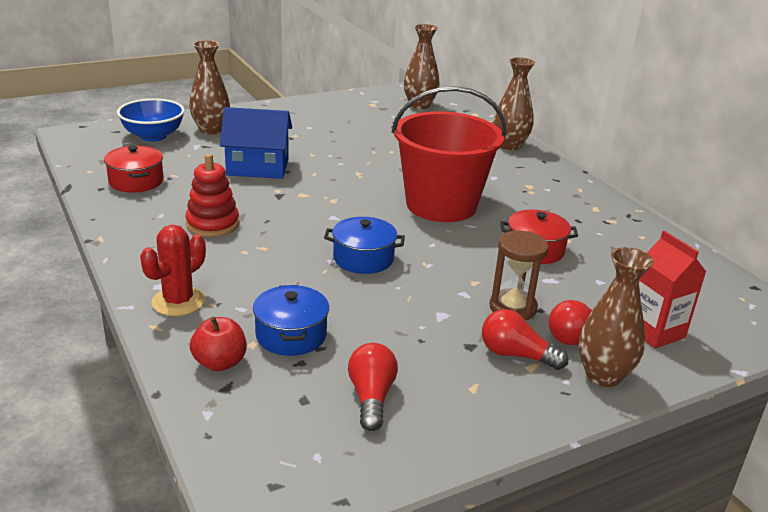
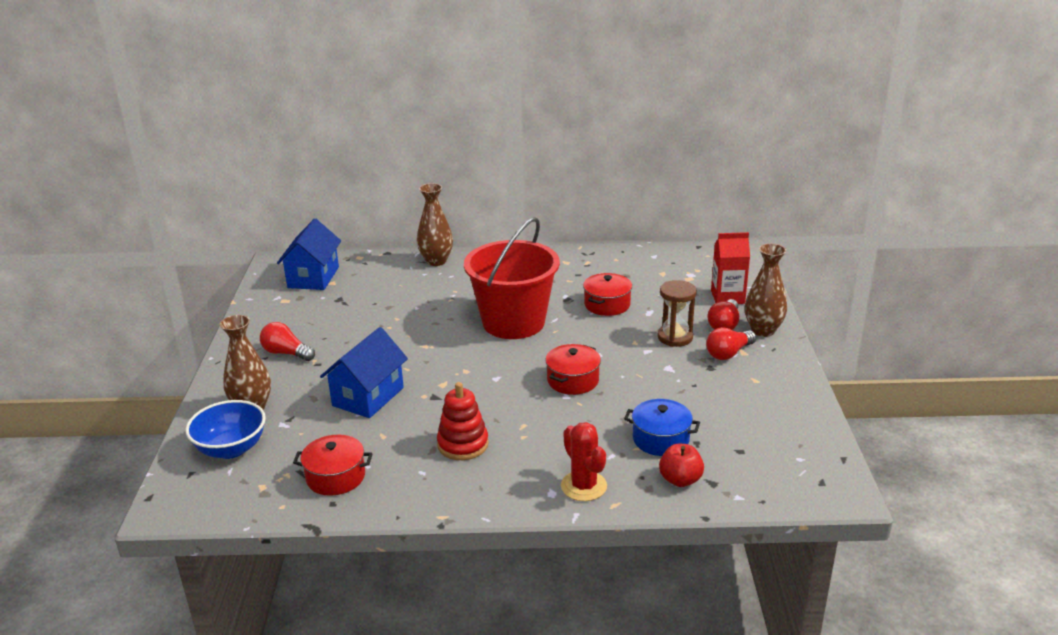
camera: 60 degrees left, 0 degrees up
blue pot [324,217,405,274] -> red pot [545,344,601,395]
red light bulb [348,343,398,431] -> red light bulb moved to [260,322,315,361]
brown vase [404,24,440,109] -> blue house [277,218,341,290]

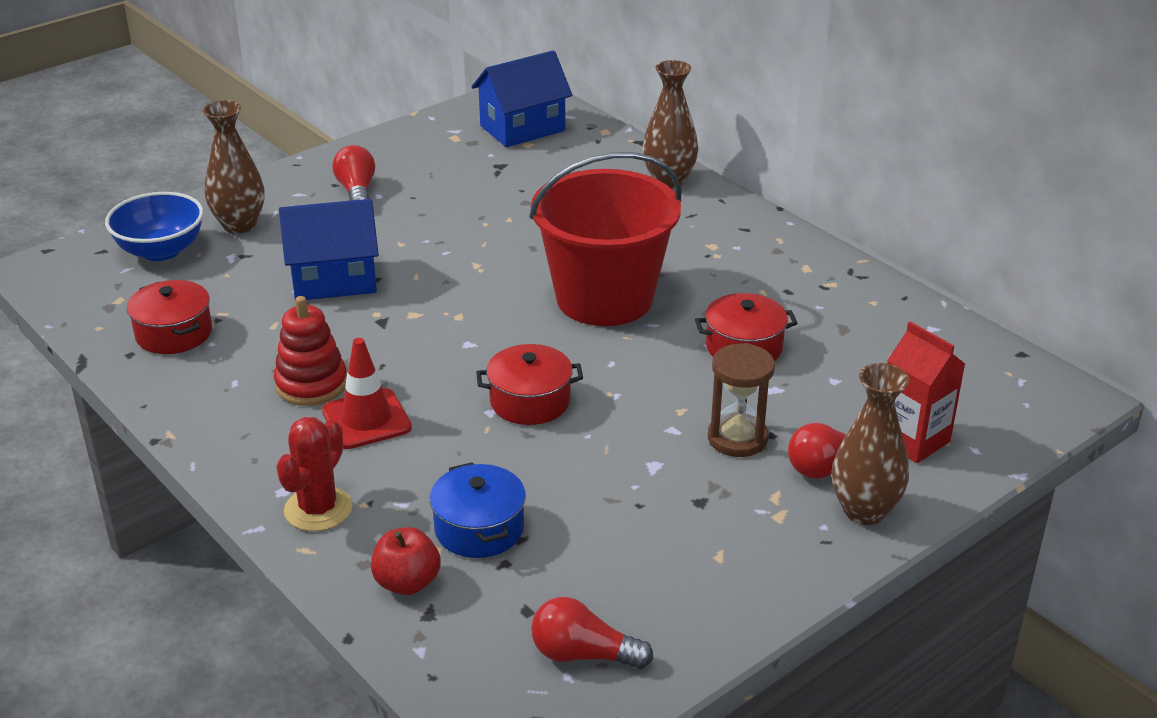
camera: 50 degrees right, 5 degrees up
red light bulb [706,327,756,360] -> red light bulb moved to [531,597,654,669]
none -> red traffic cone [322,338,412,449]

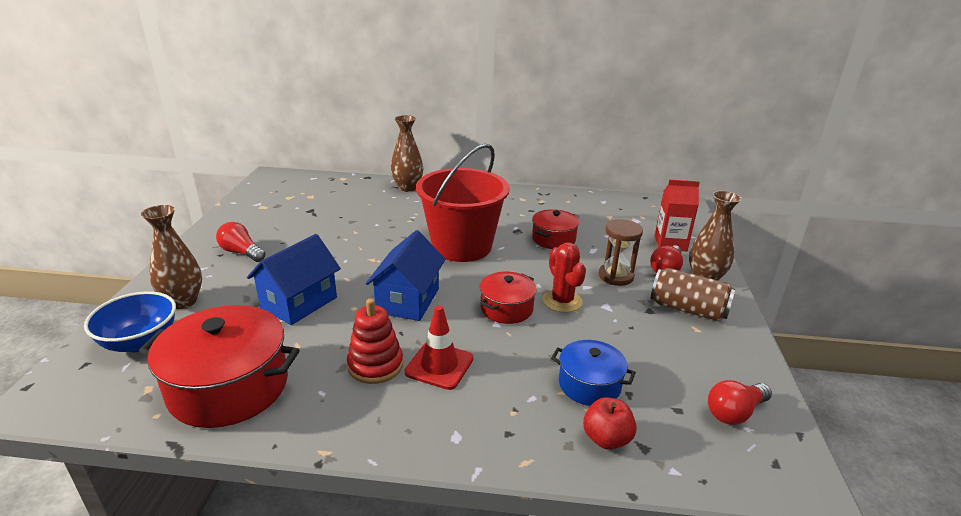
camera: 45 degrees left, 5 degrees down
red pot [127,280,212,354] -> red pot [139,305,300,428], size x1.79
red cactus [276,417,353,531] -> red cactus moved to [543,243,586,313]
blue house [472,50,572,147] -> blue house moved to [366,230,446,321]
none -> brown can [651,268,735,321]

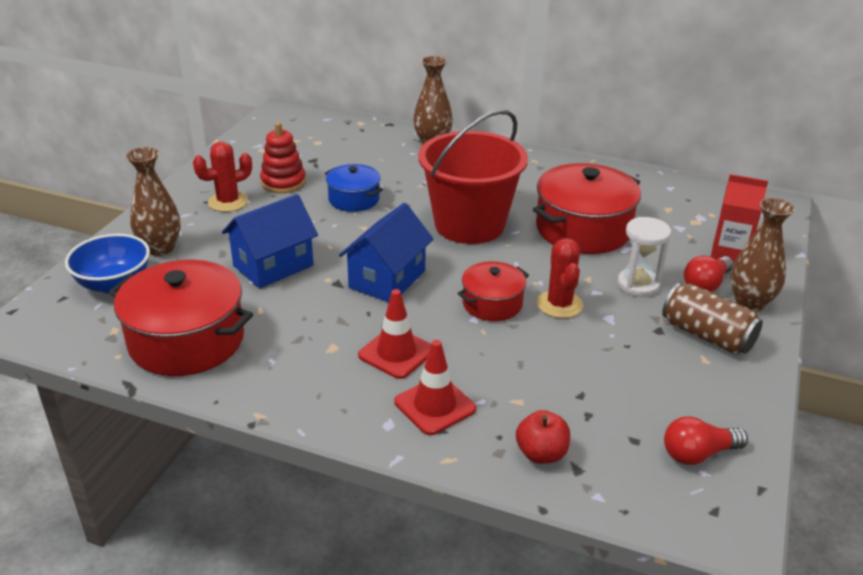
camera: 15 degrees right, 5 degrees up
red light bulb [216,222,265,262] -> red cactus [193,142,252,212]
red stacking toy [347,298,403,384] -> red stacking toy moved to [260,122,306,193]
red pot [532,209,579,249] -> red pot [533,163,641,254], size x1.79
blue pot [551,340,636,406] -> blue pot moved to [325,164,383,212]
brown hourglass [599,219,643,286] -> white hourglass [617,217,671,297]
none -> red traffic cone [394,340,476,435]

